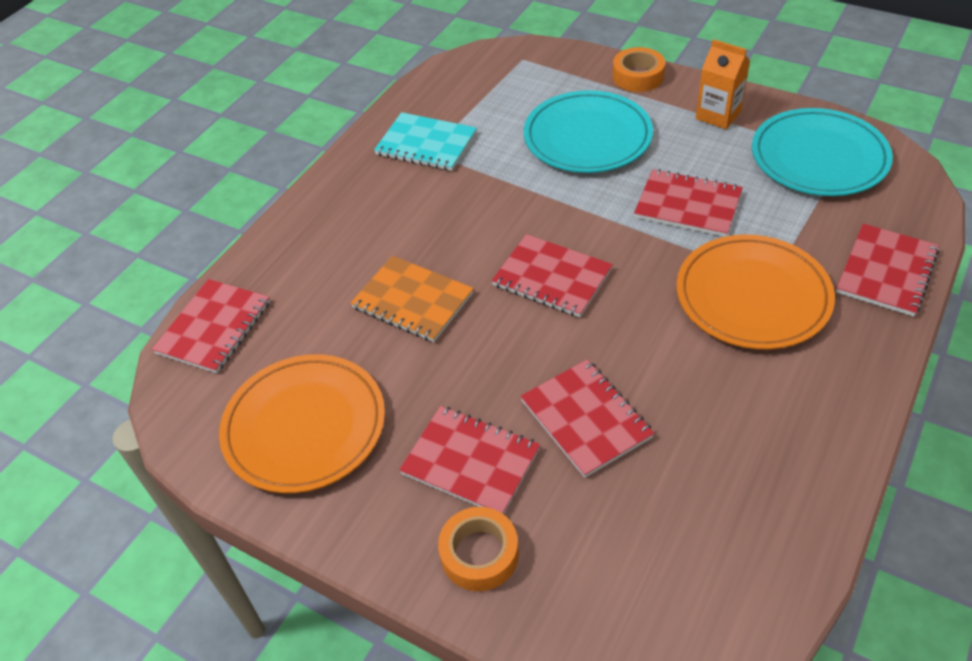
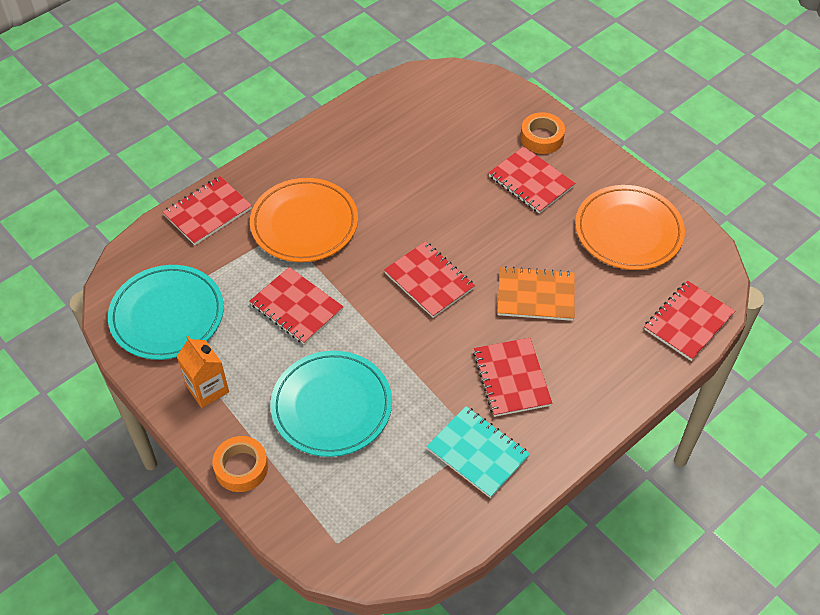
camera: 165 degrees left, 5 degrees up
orange notebook [351,256,474,342] -> orange notebook turned 45 degrees counterclockwise [497,266,575,321]
red notebook [520,359,655,478] -> red notebook moved to [473,338,552,417]

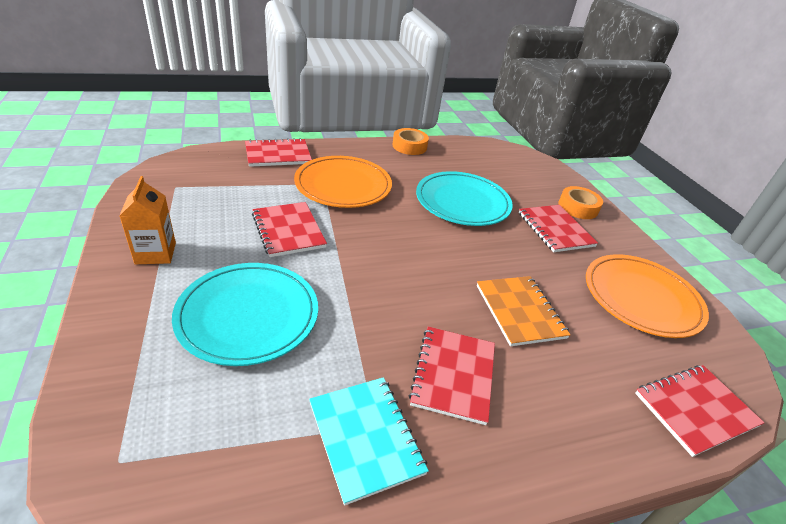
camera: 20 degrees right, 15 degrees down
turquoise plate [108,265,224,360] -> turquoise plate moved to [416,171,513,226]
orange tape [212,436,268,492] -> orange tape moved to [393,128,429,155]
red notebook [384,241,475,318] -> none
orange notebook [497,266,575,321] -> orange notebook turned 45 degrees clockwise [477,276,571,346]

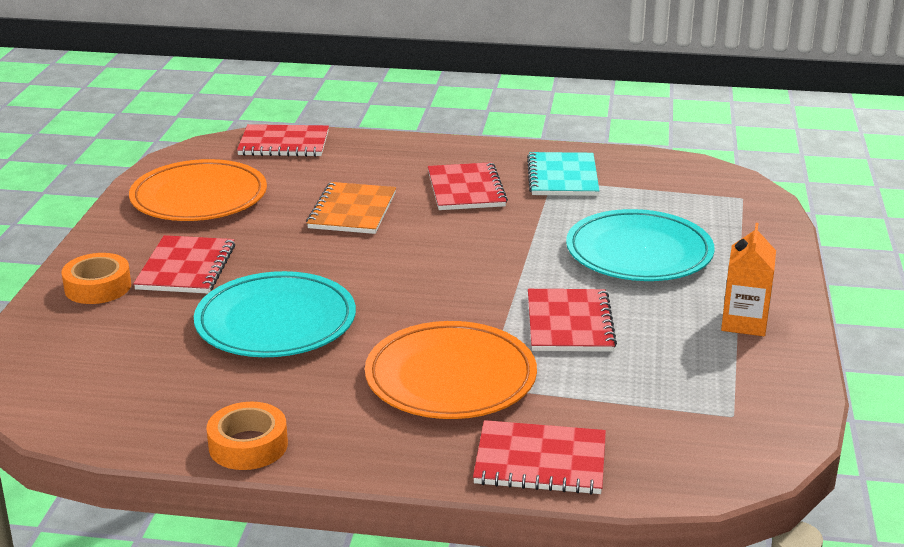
camera: 150 degrees left, 10 degrees down
red notebook [409,327,495,425] -> red notebook turned 45 degrees counterclockwise [428,162,508,210]

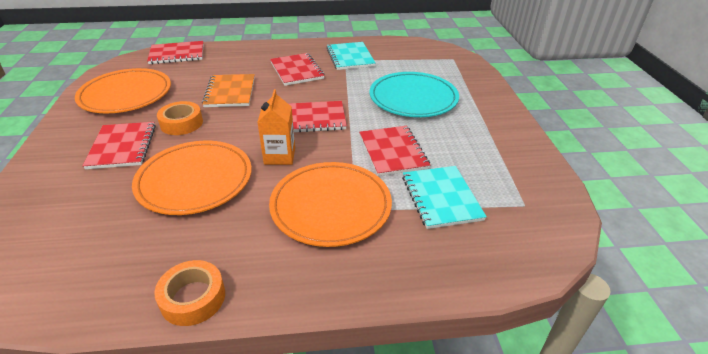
camera: 15 degrees left, 10 degrees up
orange tape [62,253,131,304] -> orange tape moved to [157,101,203,135]
turquoise plate [194,271,356,357] -> orange plate [132,141,252,215]
red notebook [473,420,606,495] -> red notebook moved to [289,101,347,132]
orange carton [721,223,776,336] -> orange carton moved to [257,89,295,165]
none -> turquoise notebook [402,166,487,229]

